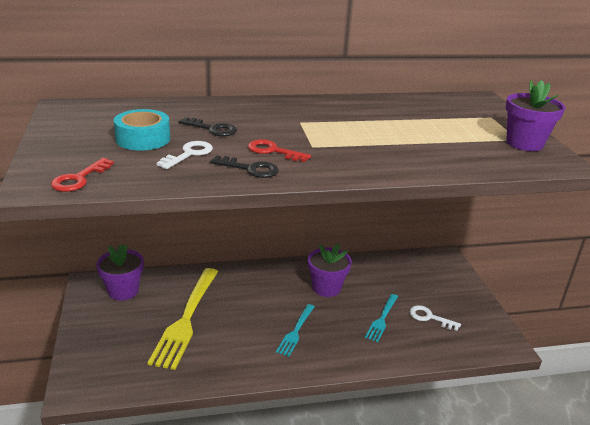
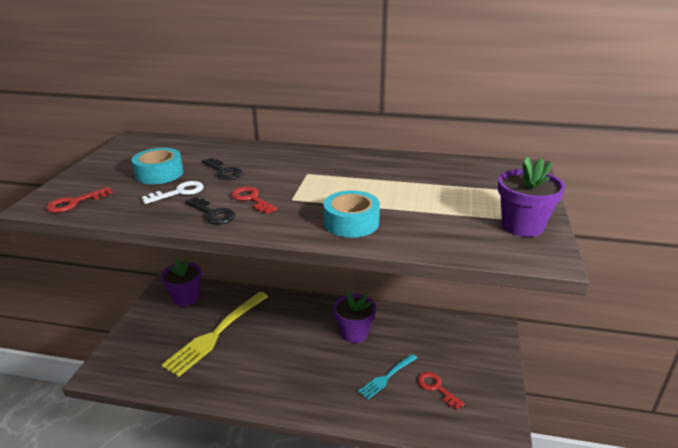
camera: 25 degrees right, 0 degrees up
turquoise fork [276,304,314,357] -> none
white key [409,305,461,331] -> red key [418,372,465,410]
none -> turquoise tape [324,190,380,238]

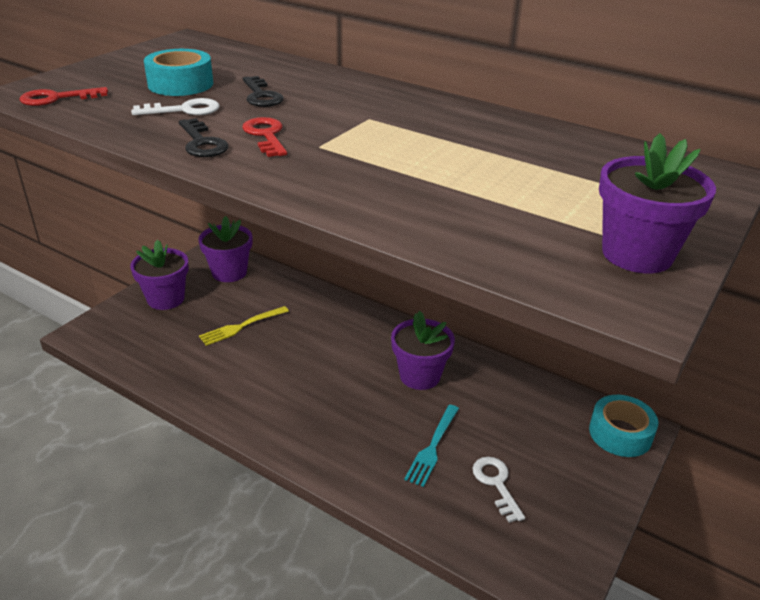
camera: 20 degrees right, 5 degrees up
yellow fork [161,292,269,377] -> yellow fork [199,306,289,346], size x0.52
turquoise tape [324,190,380,238] -> turquoise tape moved to [589,395,658,457]
turquoise fork [358,354,417,400] -> turquoise fork turned 45 degrees counterclockwise [404,404,459,487]
red key [418,372,465,410] -> white key [472,457,525,523]
none -> purple flower pot [130,240,189,310]

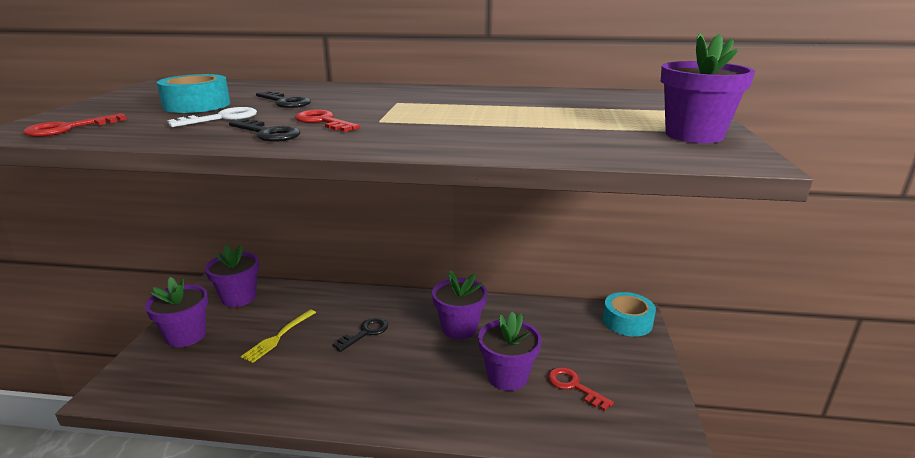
camera: 25 degrees left, 10 degrees down
turquoise fork [404,404,459,487] -> purple flower pot [478,311,541,391]
white key [472,457,525,523] -> red key [548,367,614,411]
none -> black key [333,318,388,352]

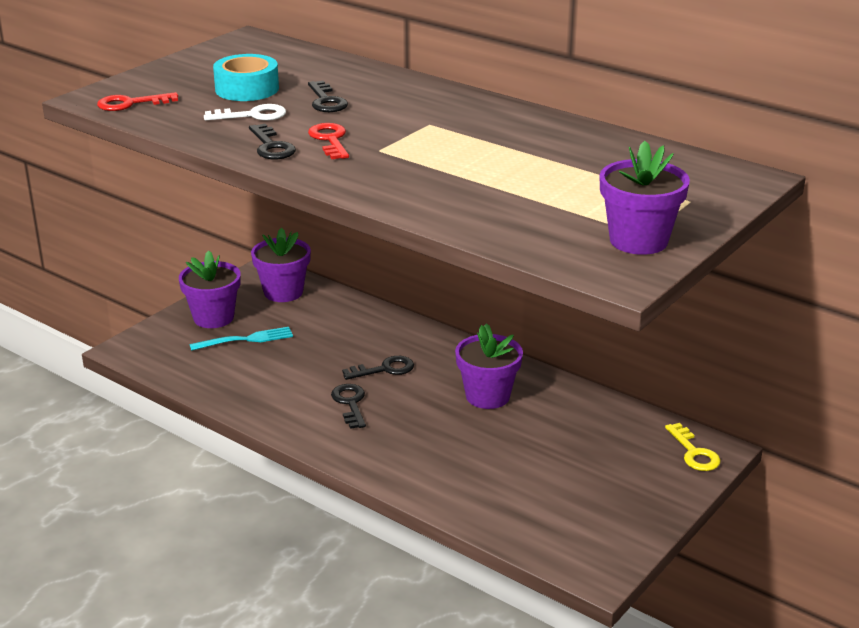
camera: 30 degrees right, 5 degrees up
yellow fork [241,309,316,363] -> none
purple flower pot [478,311,541,391] -> none
red key [548,367,614,411] -> none
turquoise tape [603,292,656,337] -> yellow key [665,423,721,471]
none -> turquoise fork [190,327,293,351]
none -> black key [331,384,366,429]

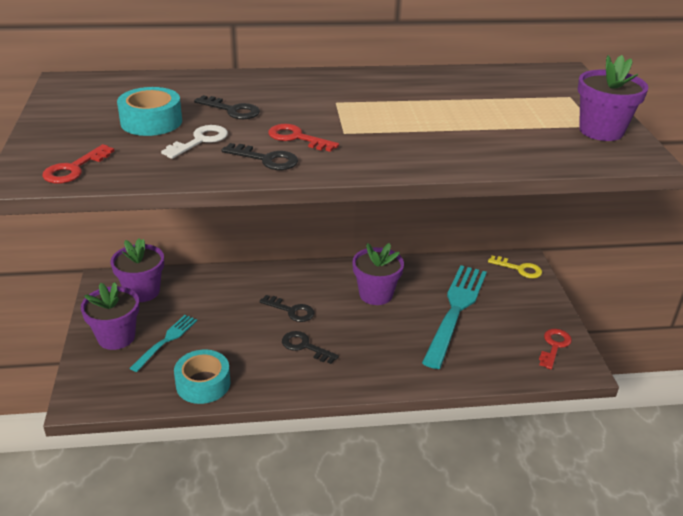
camera: 45 degrees left, 5 degrees up
black key [342,356,414,380] -> black key turned 90 degrees clockwise [259,295,314,322]
none -> turquoise tape [174,350,230,404]
none -> turquoise fork [422,265,487,369]
none -> red key [539,329,572,370]

